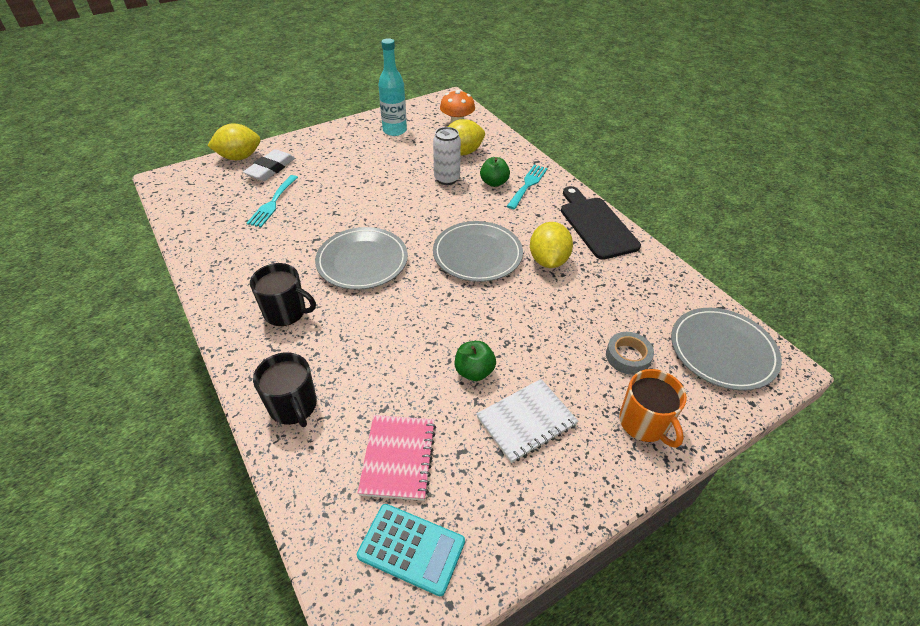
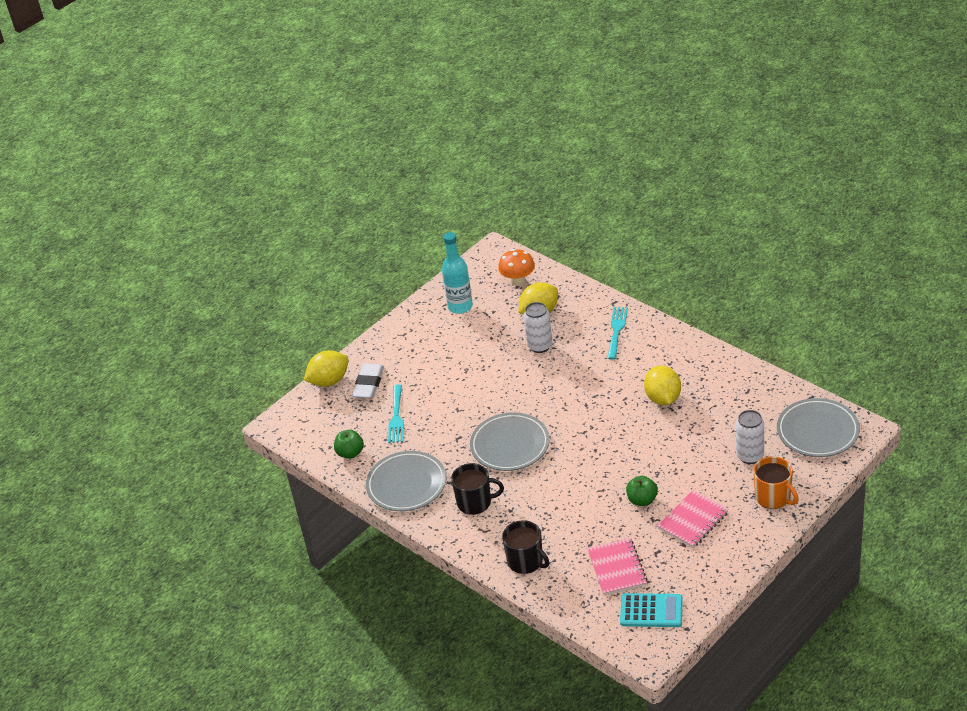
camera: 10 degrees left, 5 degrees down
grey plate [433,221,523,282] -> grey plate moved to [366,451,446,511]
white notebook [476,379,579,463] -> pink notebook [657,490,729,548]
green apple [480,157,510,187] -> green apple moved to [334,430,364,459]
black cutting board [561,186,641,260] -> none
grey tape [606,332,654,375] -> white can [736,410,764,464]

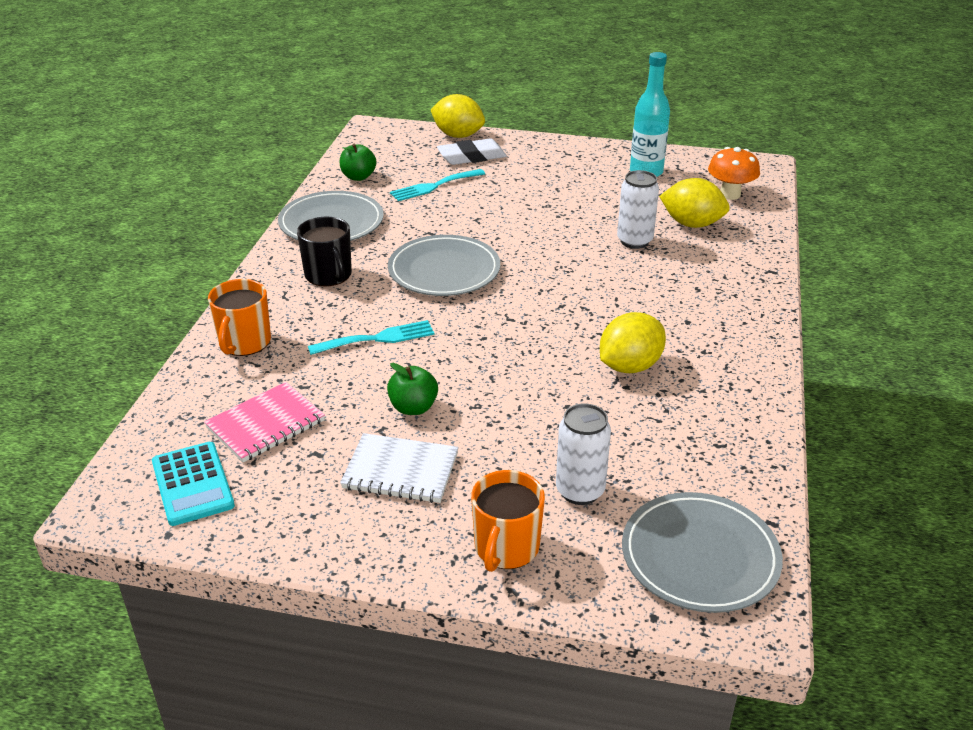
camera: 55 degrees right, 5 degrees down
black mug [502,520,549,574] -> orange mug [208,279,271,356]
turquoise fork [607,307,628,360] -> turquoise fork moved to [308,320,435,355]
pink notebook [657,490,729,548] -> white notebook [340,433,459,503]

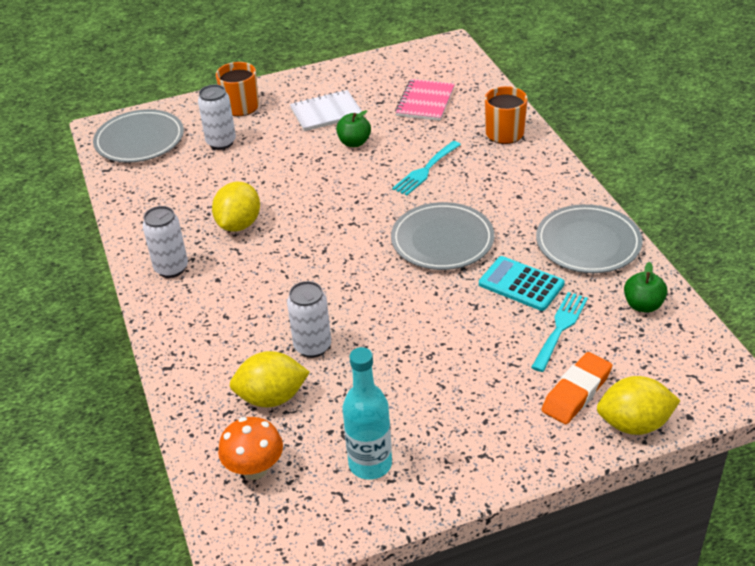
camera: 150 degrees right, 5 degrees up
turquoise calculator [152,442,235,526] -> turquoise calculator moved to [479,256,565,311]
black mug [297,217,352,286] -> none
white eraser [437,138,507,165] -> orange eraser [541,352,612,424]
none -> white can [143,206,188,278]

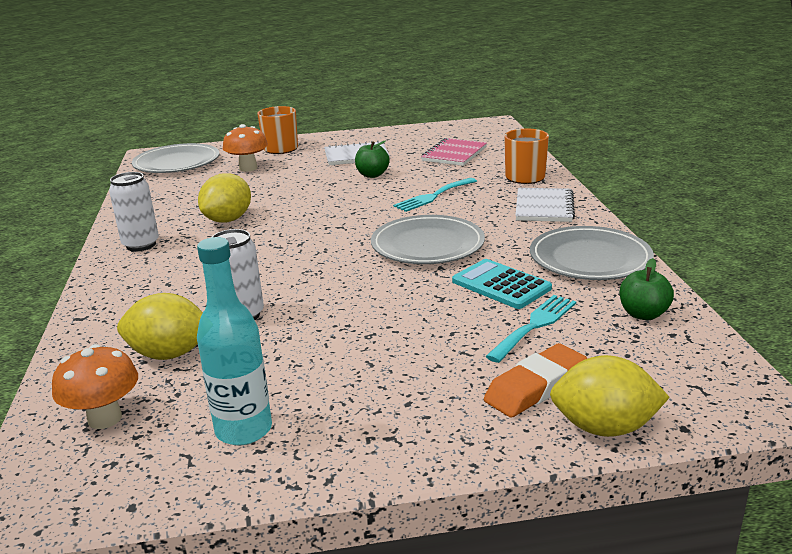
camera: 10 degrees right, 15 degrees down
white can [198,84,236,150] -> orange mushroom [223,124,268,172]
none -> white notebook [515,188,575,222]

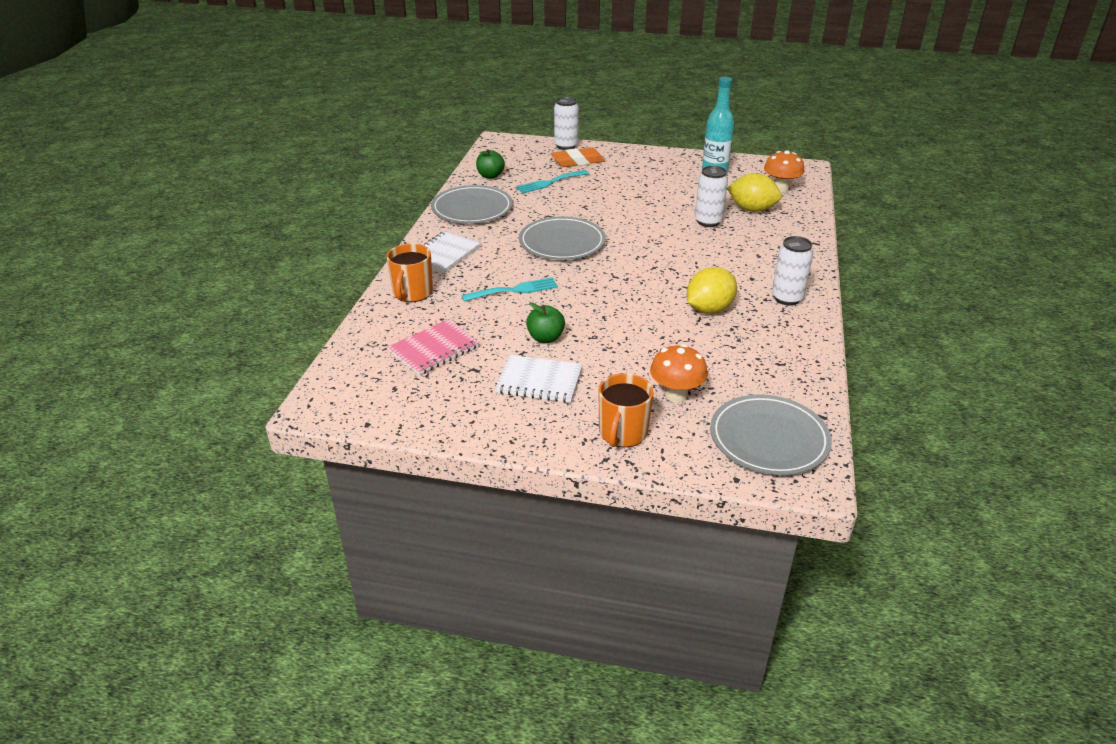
camera: 160 degrees left, 10 degrees up
turquoise calculator [452,259,552,309] -> none
yellow lemon [550,355,670,437] -> white can [554,97,579,150]

